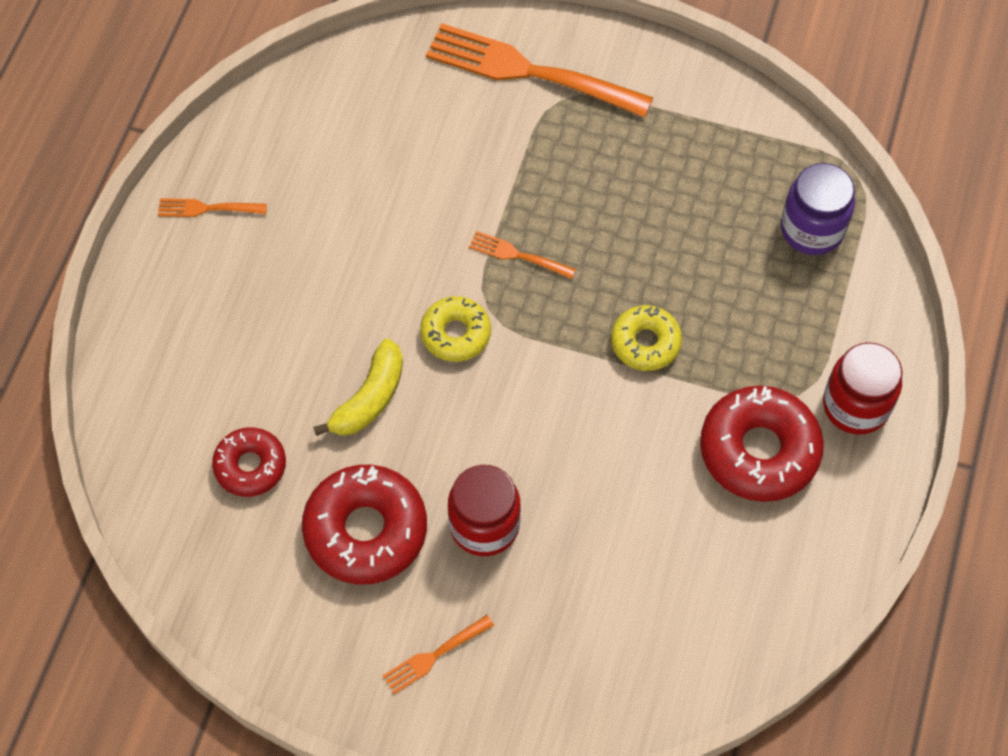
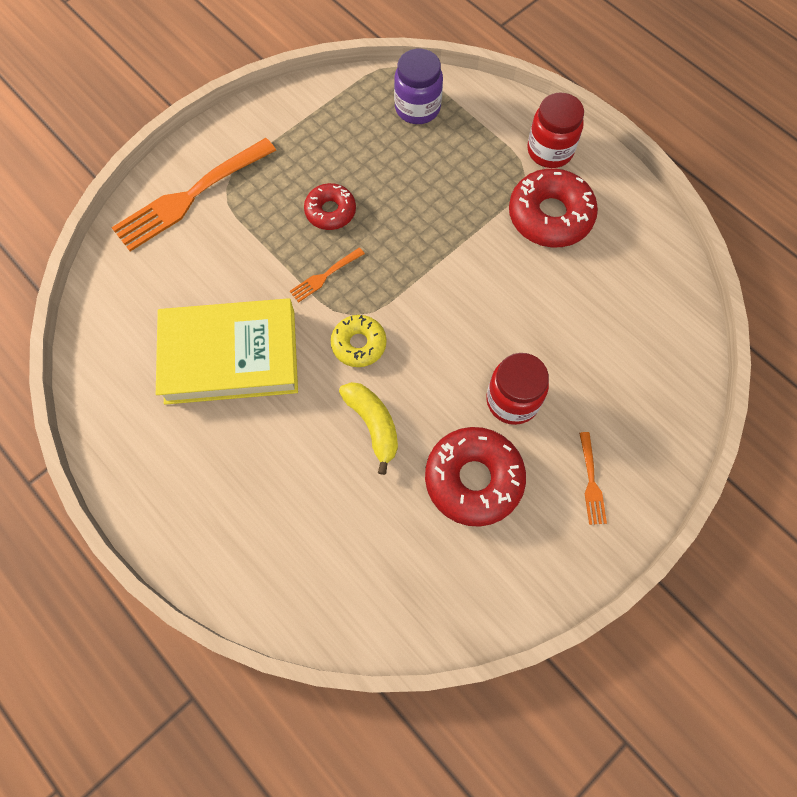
camera: 60 degrees left, 5 degrees up
orange fork [158,198,267,217] -> none
red donut [212,427,286,497] -> red donut moved to [304,183,356,230]
yellow donut [611,305,682,371] -> none
none -> yellow book [156,298,298,405]

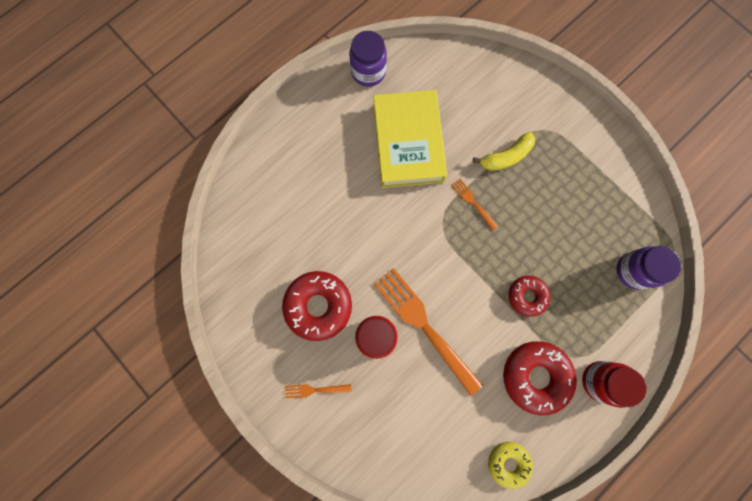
camera: 90 degrees right, 10 degrees up
orange fork [111,138,276,252] -> orange fork moved to [374,268,483,396]
red donut [304,183,356,230] -> red donut moved to [509,276,550,317]
yellow donut [331,315,387,367] -> yellow donut moved to [488,442,533,489]
yellow banana [339,382,398,475] -> yellow banana moved to [473,132,535,171]
none -> purple jar [349,31,387,87]

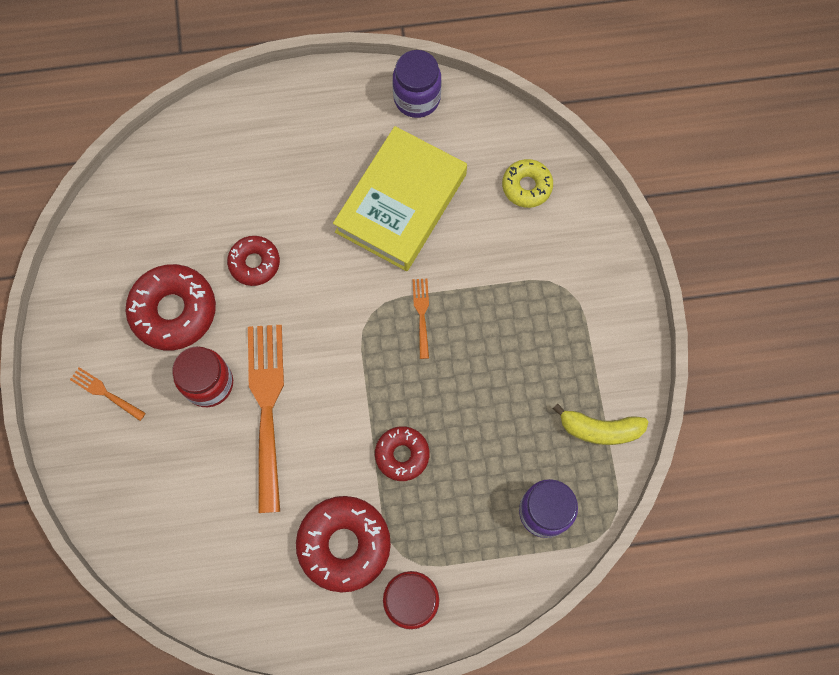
camera: 35 degrees right, 5 degrees down
yellow banana [473,132,535,171] -> yellow banana moved to [553,403,648,445]
yellow donut [488,442,533,489] -> yellow donut moved to [502,159,553,208]
none -> red donut [227,236,280,286]

